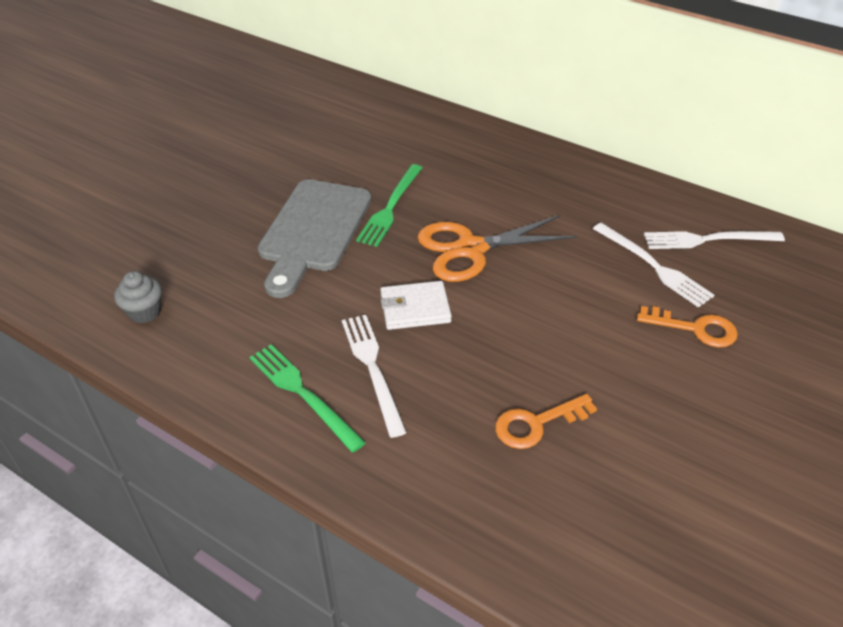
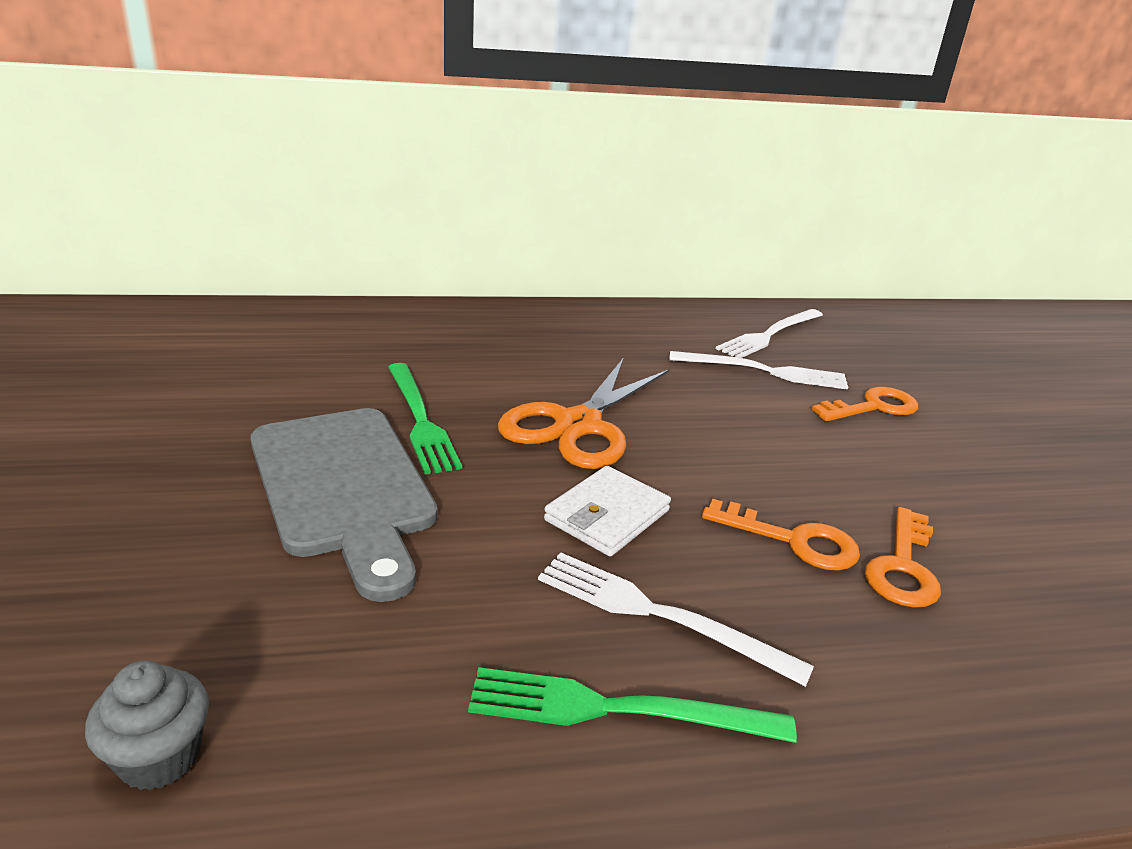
camera: 45 degrees left, 15 degrees down
none -> orange key [702,499,860,571]

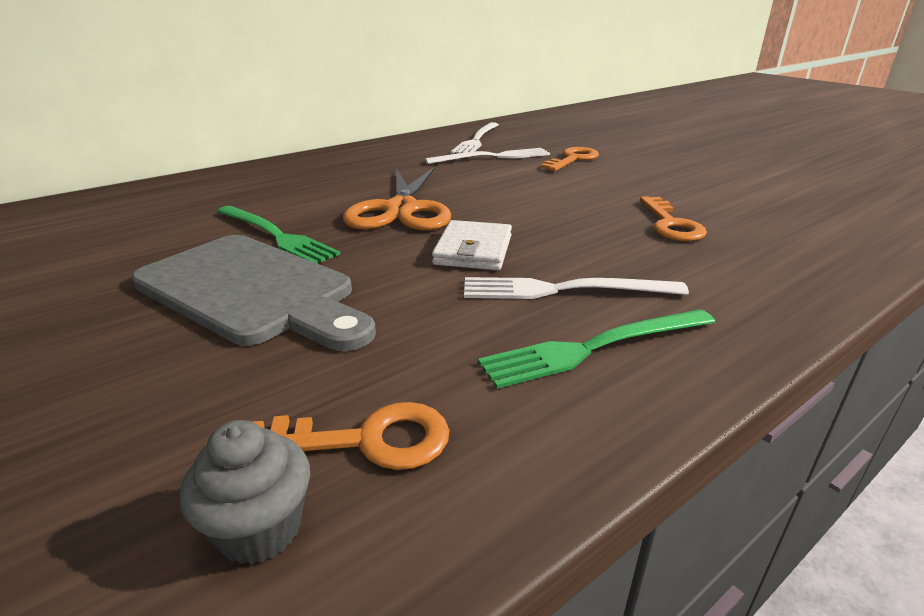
camera: 25 degrees left, 0 degrees up
orange key [702,499,860,571] -> orange key moved to [253,402,449,470]

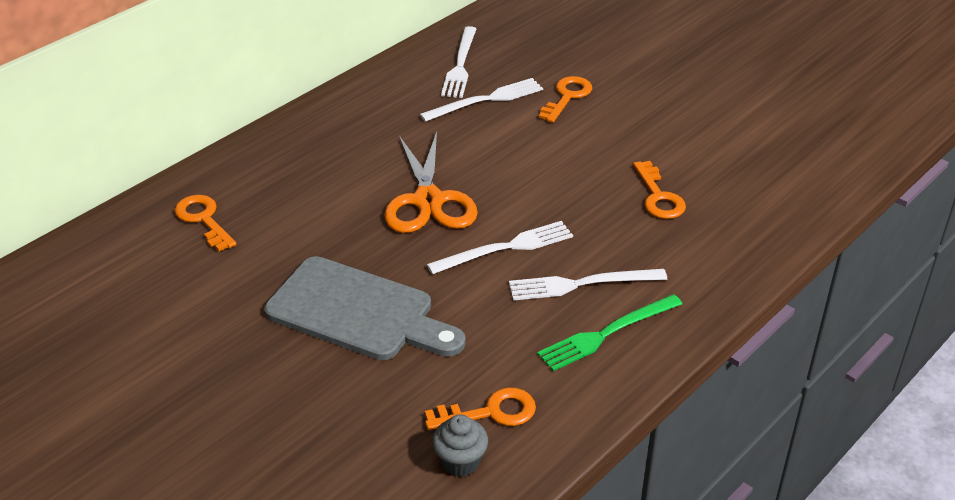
camera: 10 degrees left, 10 degrees up
green fork [217,206,340,264] -> none
white wallet [432,220,512,270] -> white fork [427,221,573,274]
none -> orange key [174,195,236,251]

